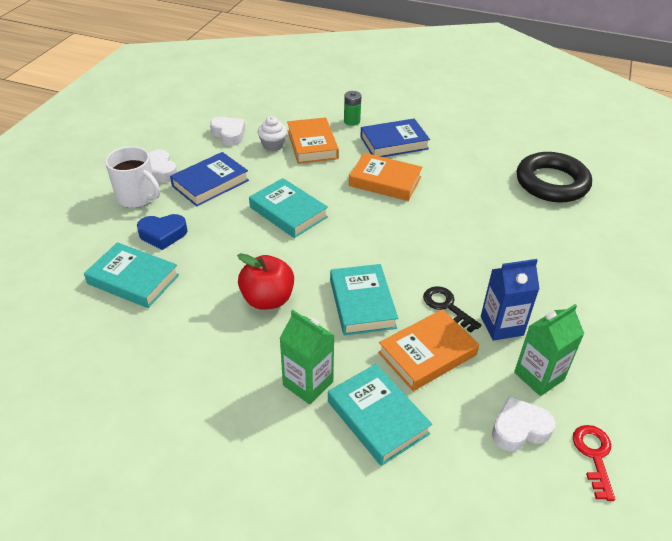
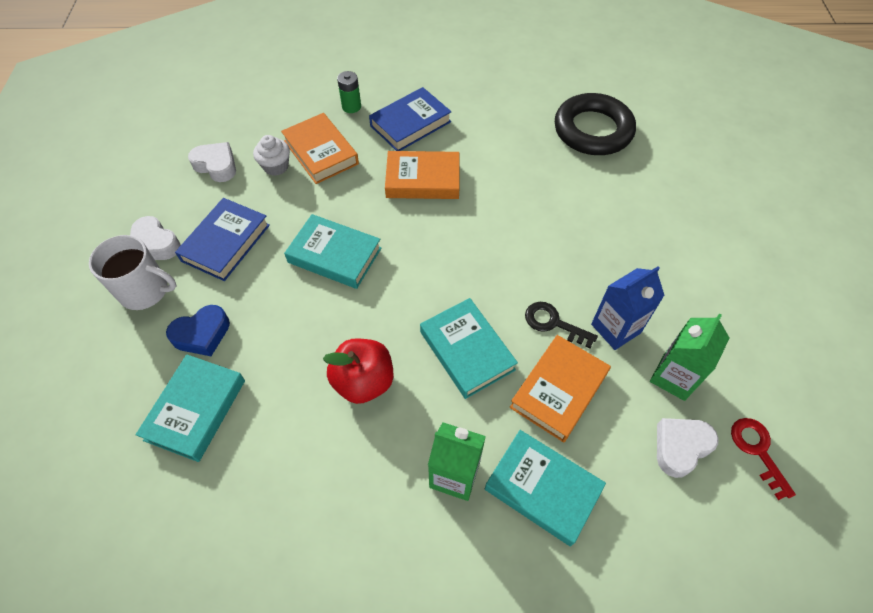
camera: 20 degrees left, 15 degrees up
turquoise book [84,242,179,308] -> turquoise book turned 75 degrees counterclockwise [135,354,245,462]

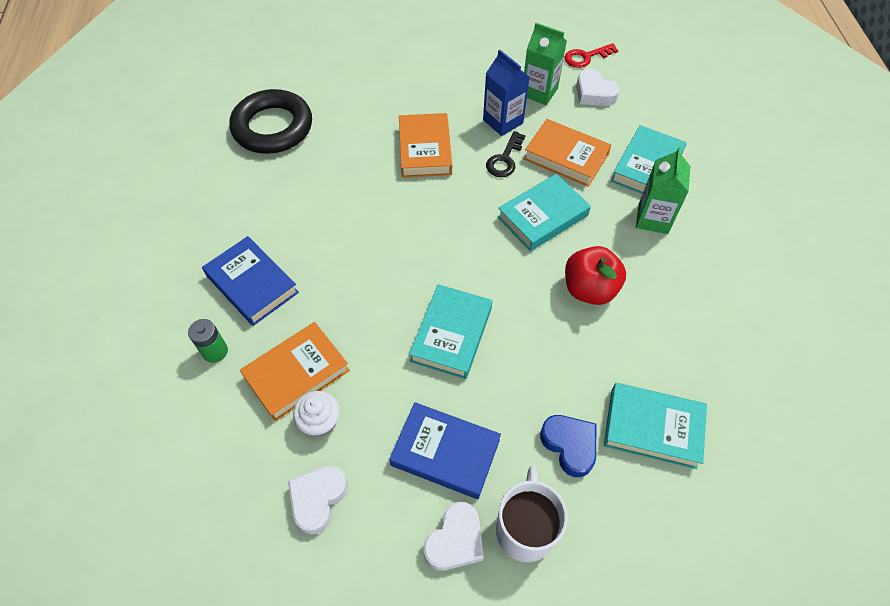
camera: 95 degrees left, 0 degrees up
orange book [385,151,459,199] -> orange book moved to [399,113,452,178]

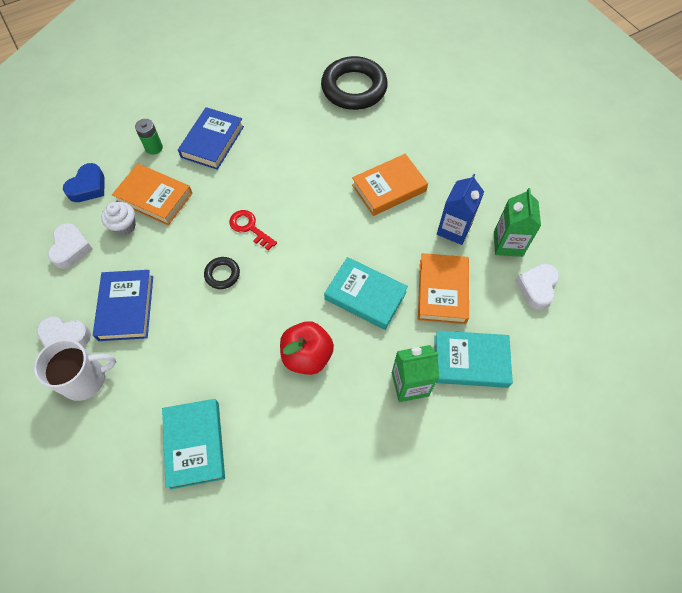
camera: 65 degrees right, 5 degrees up
white heart [288,465,348,534] -> white heart turned 90 degrees clockwise [48,223,93,269]
turquoise book [409,284,492,379] -> black ring [204,257,240,289]
black key [486,131,526,177] -> none
blue heart [540,415,596,477] -> blue heart moved to [63,163,104,202]
red key [564,43,618,68] -> red key moved to [229,210,277,250]

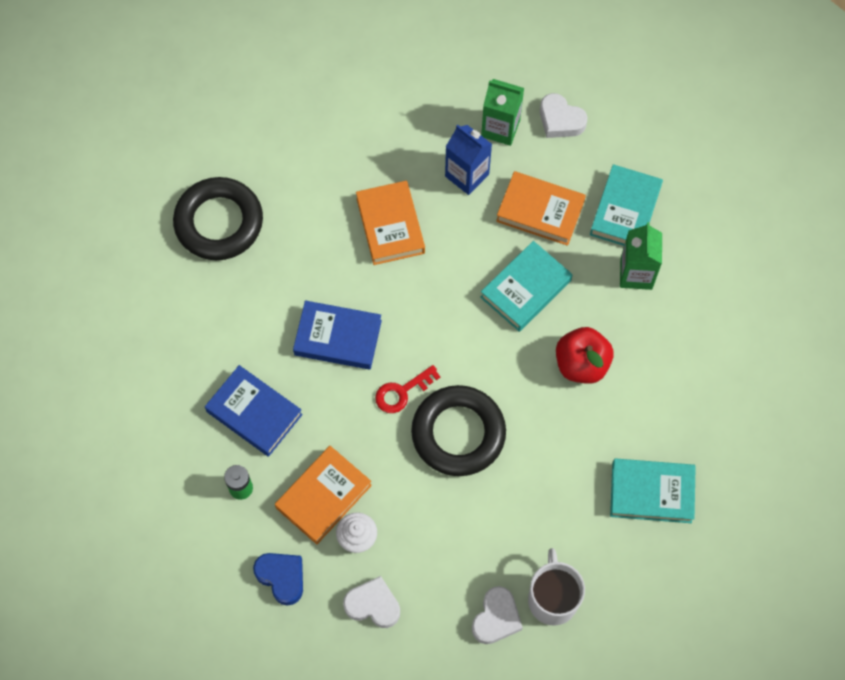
camera: 75 degrees left, 5 degrees up
blue book [93,270,153,341] -> blue book moved to [293,301,382,370]
black ring [204,257,240,289] -> black ring [411,385,506,476], size x2.22

